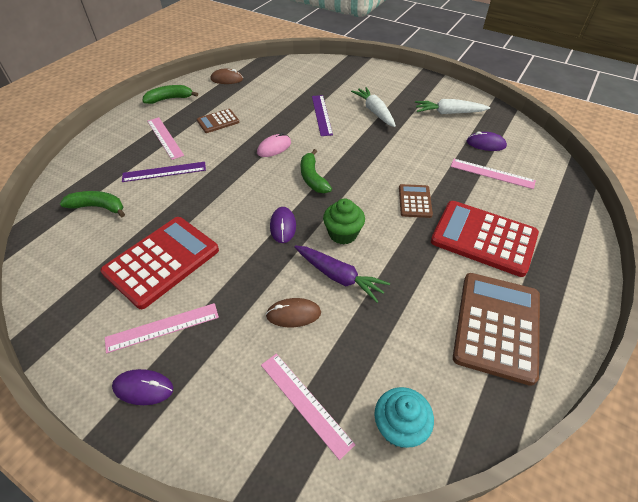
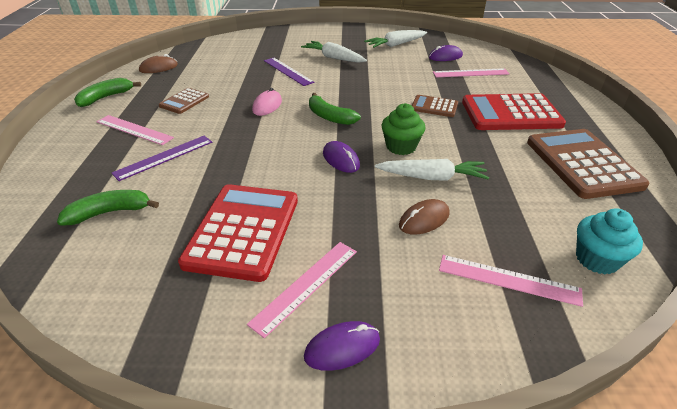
camera: 30 degrees left, 10 degrees down
purple carrot [294,245,390,303] -> white carrot [375,159,489,181]
brown calculator [399,184,433,218] -> brown calculator turned 45 degrees counterclockwise [412,95,458,117]

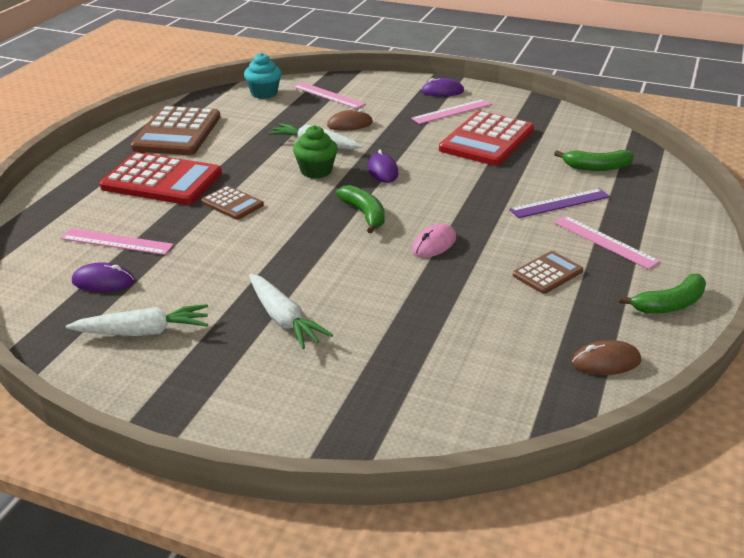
camera: 160 degrees left, 5 degrees down
purple ruler [264,58,314,86] -> none

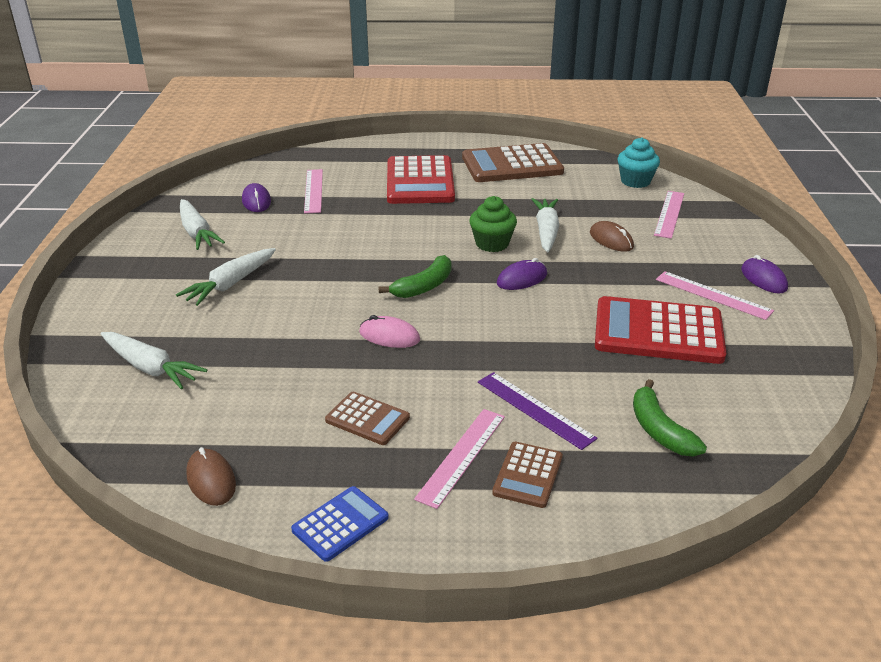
camera: 70 degrees right, 0 degrees up
brown calculator [201,186,264,220] -> brown calculator moved to [492,442,563,508]
green banana [619,274,706,314] -> blue calculator [291,486,389,562]
none -> white carrot [101,332,207,389]

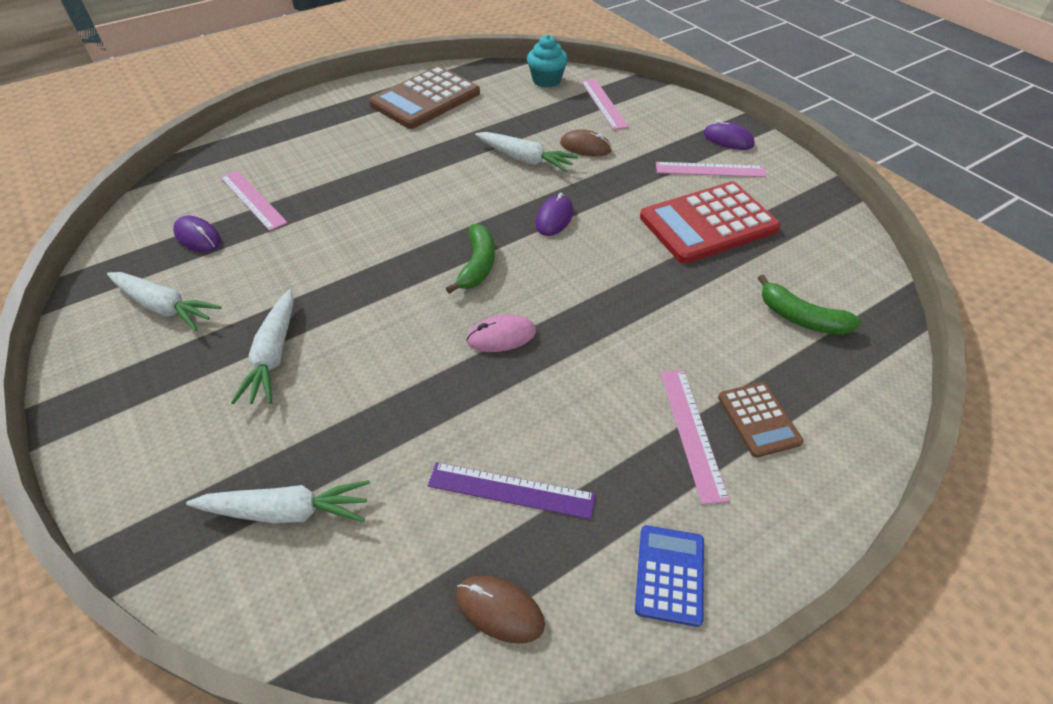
camera: 35 degrees left, 15 degrees up
brown calculator [325,392,410,445] -> none
red calculator [387,155,455,204] -> none
green cupcake [469,196,517,252] -> none
purple ruler [478,372,597,450] -> purple ruler moved to [428,462,596,519]
white carrot [531,198,559,252] -> white carrot turned 150 degrees clockwise [475,132,578,172]

